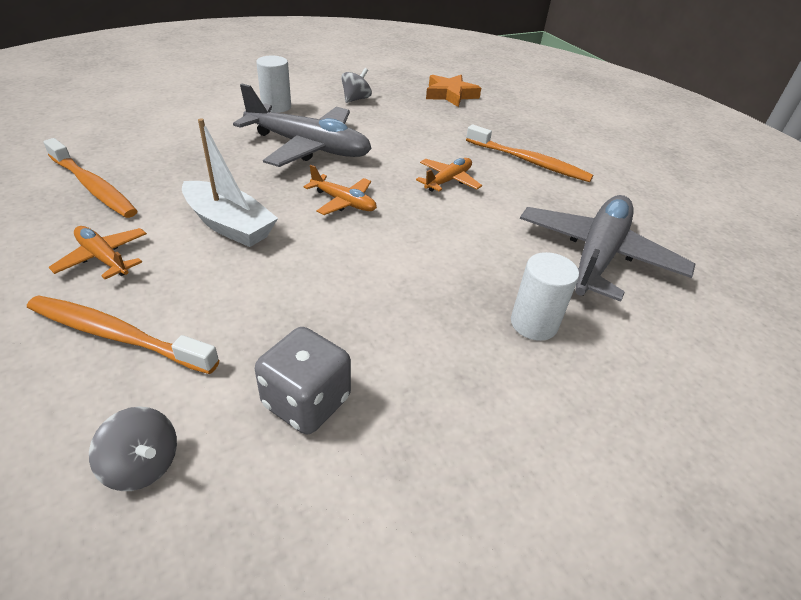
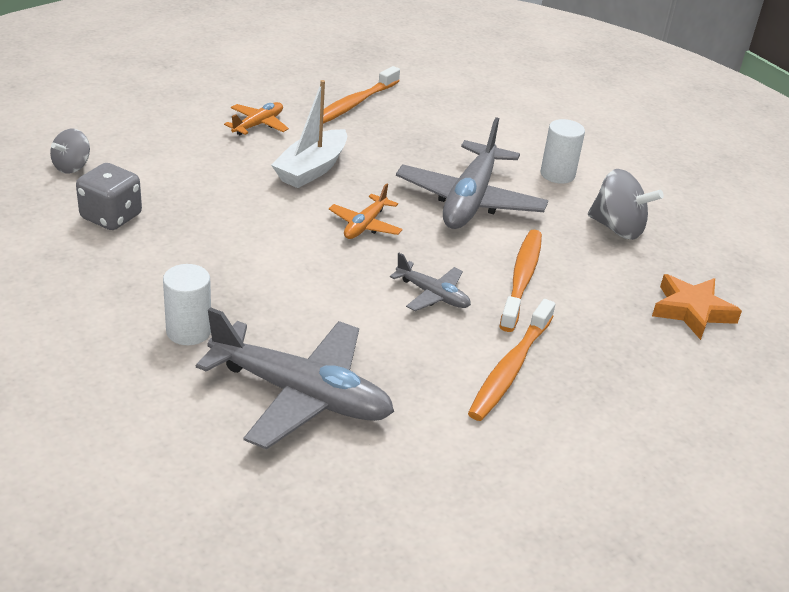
camera: 85 degrees right, 5 degrees down
orange toothbrush [27,295,219,374] -> orange toothbrush moved to [500,230,542,332]
grey spinning top [341,68,372,103] -> grey spinning top [588,169,664,240], size x1.57
orange plane [416,158,482,192] -> grey plane [390,253,471,311]

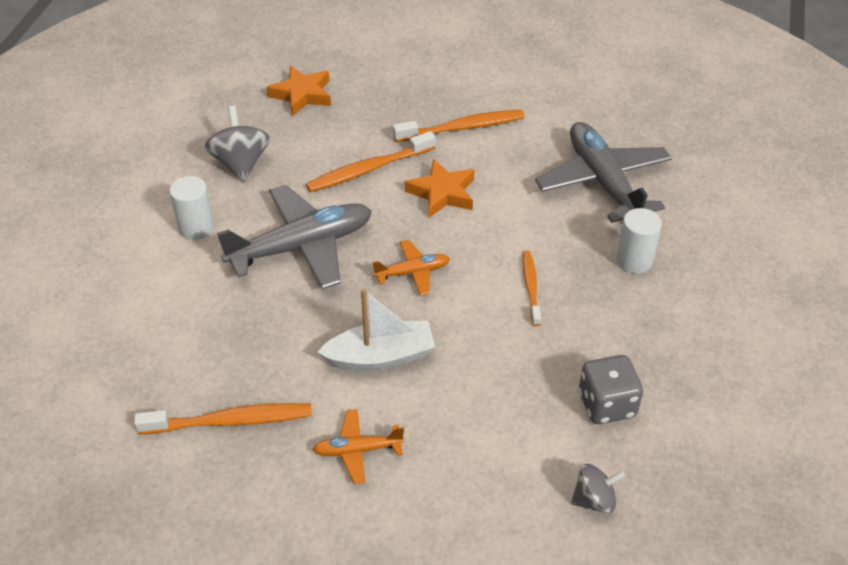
camera: 130 degrees left, 10 degrees up
grey plane [390,253,471,311] -> orange star [405,159,474,218]
none -> orange toothbrush [522,251,541,326]

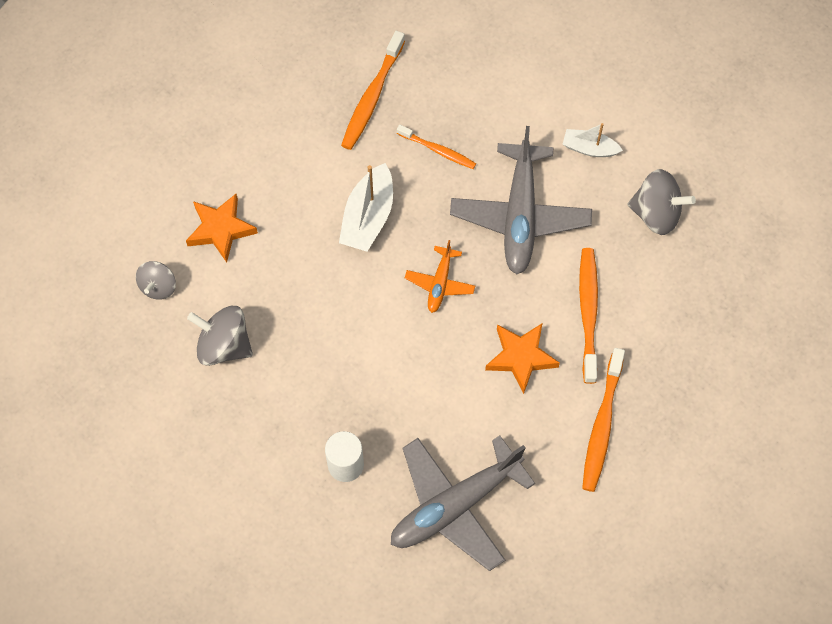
camera: 120 degrees right, 20 degrees up
white cylinder [169,176,214,240] -> white boat [563,123,623,157]
orange star [266,66,331,116] -> orange star moved to [186,194,258,263]
orange plane [313,409,405,484] -> none
orange toothbrush [522,251,541,326] -> orange toothbrush moved to [397,125,476,169]
grey plane [535,122,672,223] -> grey plane turned 135 degrees clockwise [391,435,535,571]
grey dice [579,355,643,424] -> grey spinning top [187,306,253,366]

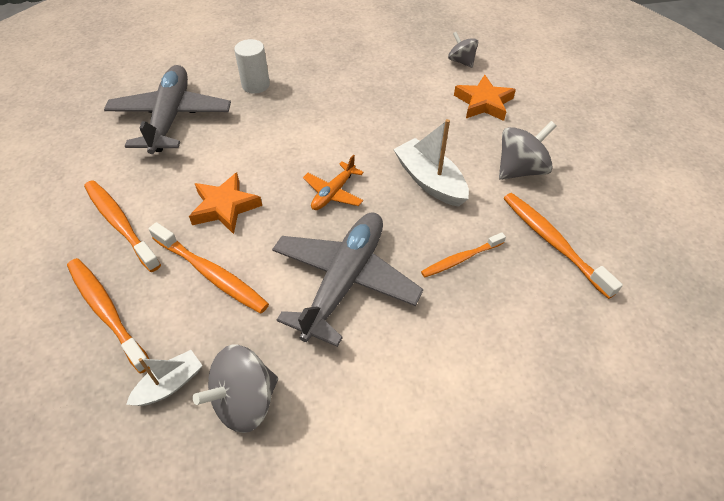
camera: 125 degrees right, 15 degrees down
grey spinning top [187,306,253,366] -> grey spinning top moved to [499,121,556,180]
orange plane [405,240,475,313] -> orange plane turned 105 degrees counterclockwise [303,155,364,210]
grey plane [450,126,592,274] -> grey plane turned 75 degrees clockwise [272,212,423,347]
white boat [563,123,623,157] -> white boat moved to [126,350,203,406]
none -> orange toothbrush [67,258,150,373]

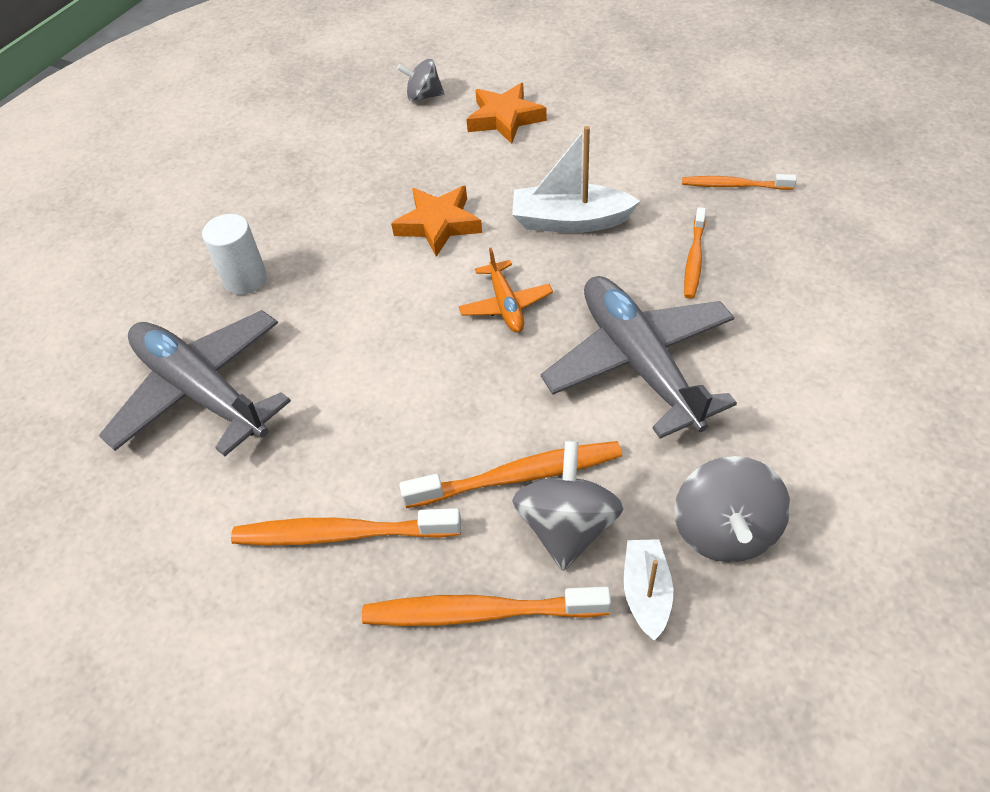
camera: 45 degrees left, 0 degrees up
orange star [189,173,262,234] -> orange star moved to [391,186,482,257]
grey spinning top [499,121,556,180] -> grey spinning top moved to [512,441,624,571]
orange toothbrush [503,193,623,299] -> orange toothbrush [682,174,797,190], size x0.63

